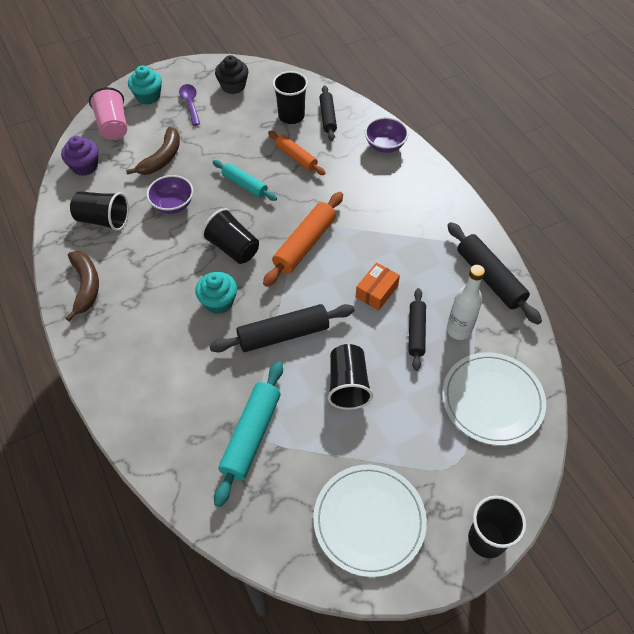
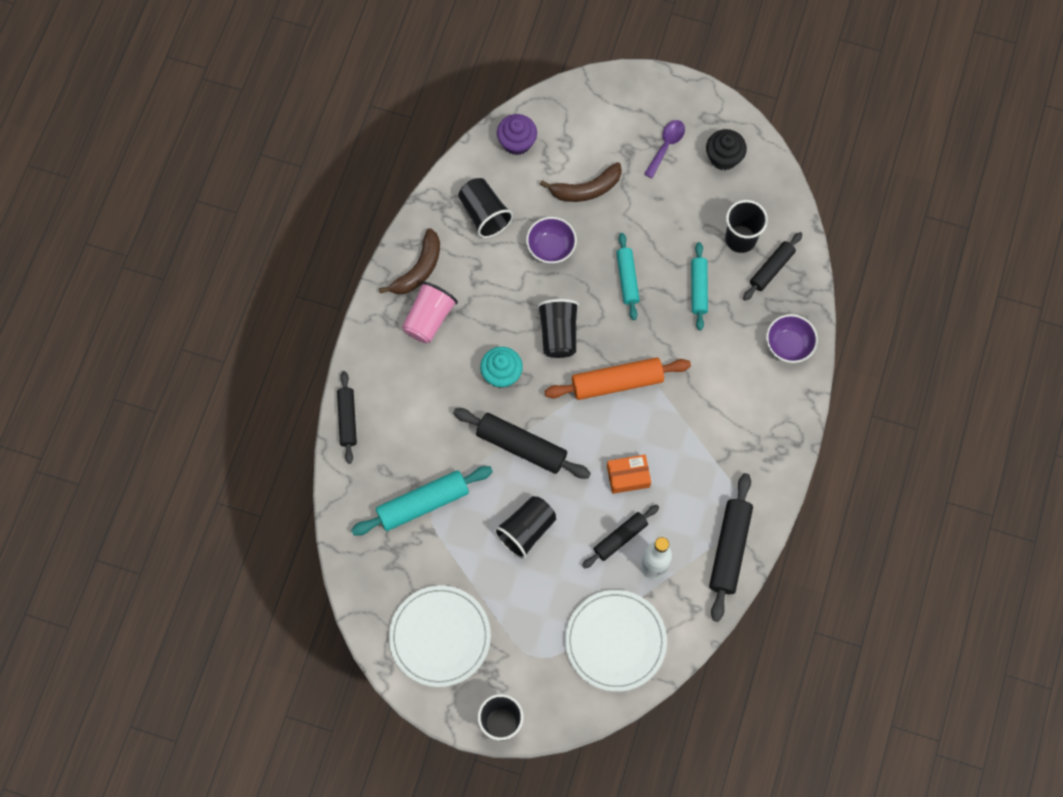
camera: 45 degrees right, 15 degrees up
pink cup [89,87,127,140] -> pink cup moved to [402,282,458,343]
turquoise cupcake [128,66,162,105] -> none
orange rolling pin [268,131,325,175] -> turquoise rolling pin [691,242,708,330]
none -> black rolling pin [337,371,357,464]

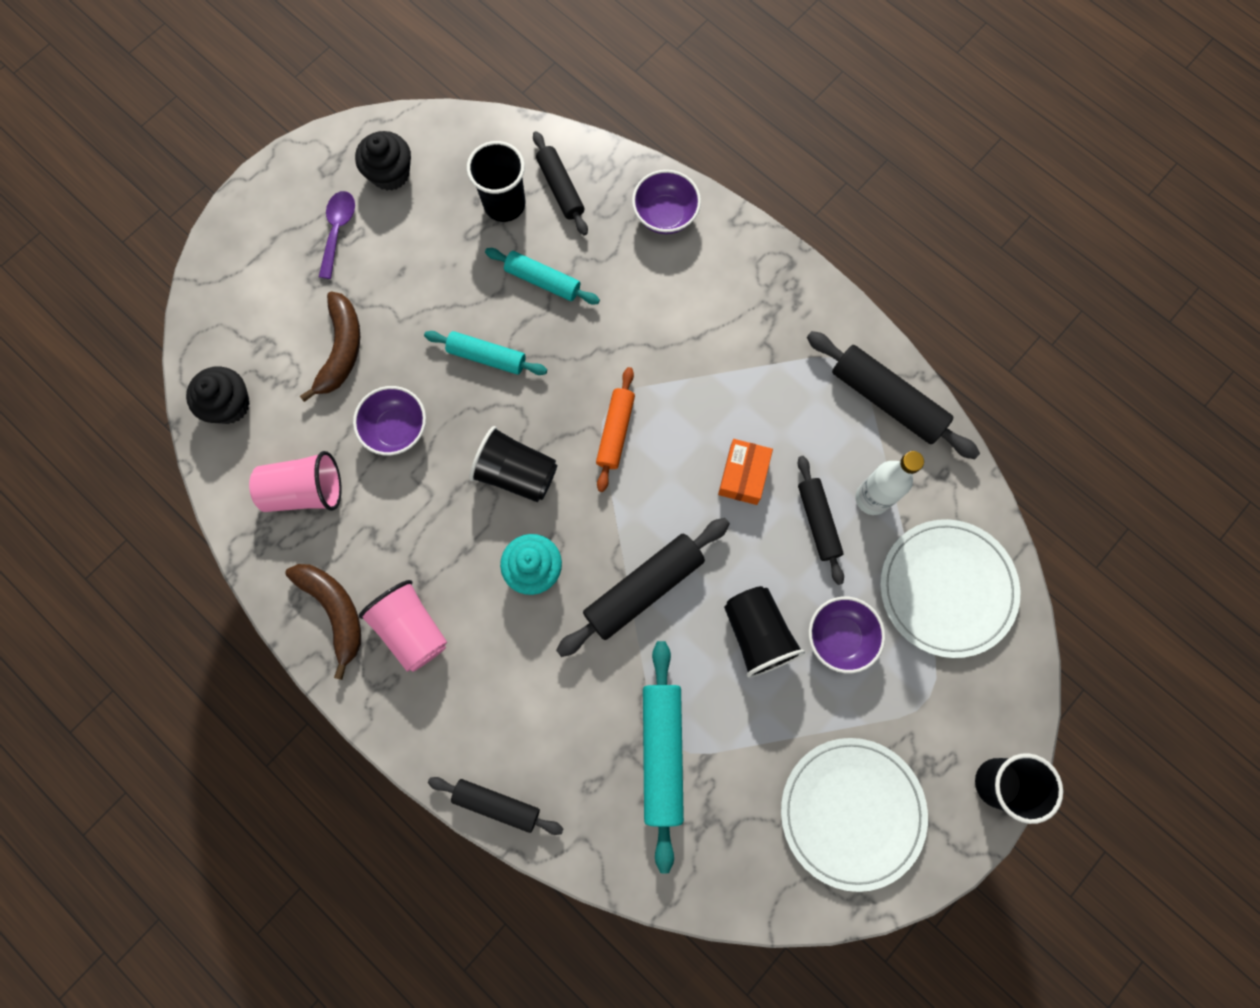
camera: 65 degrees left, 5 degrees up
black cup [458,178,513,238] -> pink cup [249,451,342,512]
purple cupcake [497,114,537,155] -> black cupcake [186,366,250,424]
orange rolling pin [544,357,691,400] -> orange rolling pin [596,367,635,492], size x0.64
purple spoon [644,120,685,178] -> purple spoon turned 45 degrees clockwise [319,191,355,279]
none -> purple bowl [809,597,885,673]

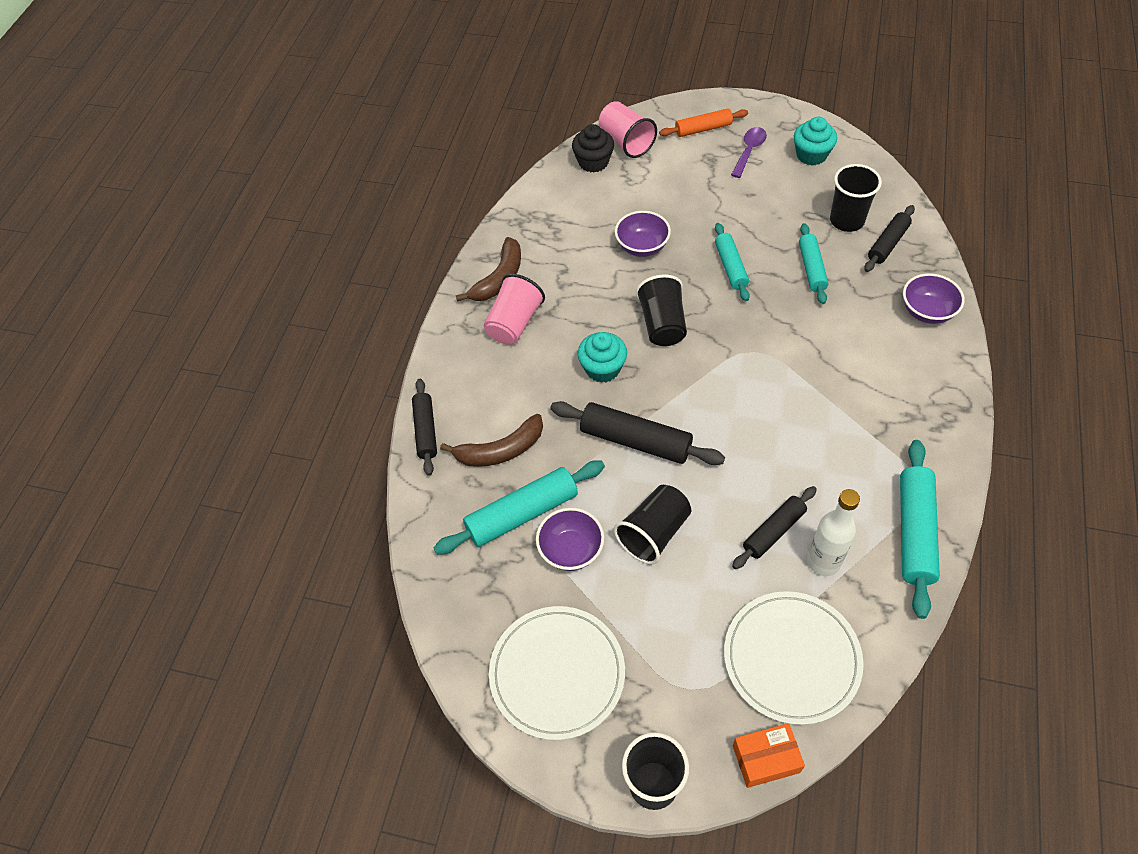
camera: 65 degrees right, 20 degrees down
pink cup [249,451,342,512] -> pink cup moved to [599,101,657,158]
brown banana [300,292,360,402] -> brown banana moved to [440,414,543,467]
purple spoon [319,191,355,279] -> purple spoon turned 45 degrees counterclockwise [731,127,767,178]
black cupcake [355,131,411,191] -> turquoise cupcake [794,117,837,166]
orange rolling pin [596,367,635,492] -> orange rolling pin moved to [659,108,748,137]
orange box [718,439,773,505] -> orange box moved to [733,723,805,788]
black rolling pin [807,331,980,459] -> turquoise rolling pin [900,440,940,619]
purple bowl [809,597,885,673] -> purple bowl moved to [536,508,604,571]

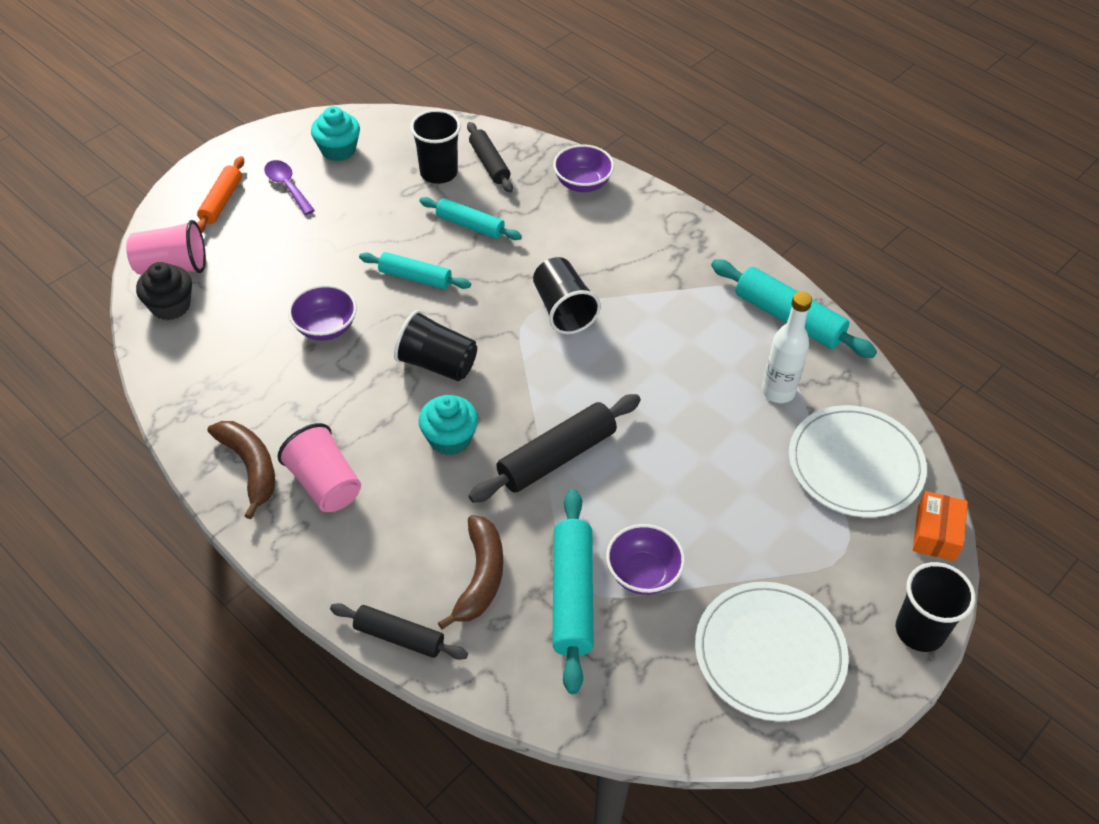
camera: 65 degrees left, 5 degrees down
black cup [614,485,691,564] -> black cup moved to [533,257,601,334]
black rolling pin [732,486,817,569] -> none

